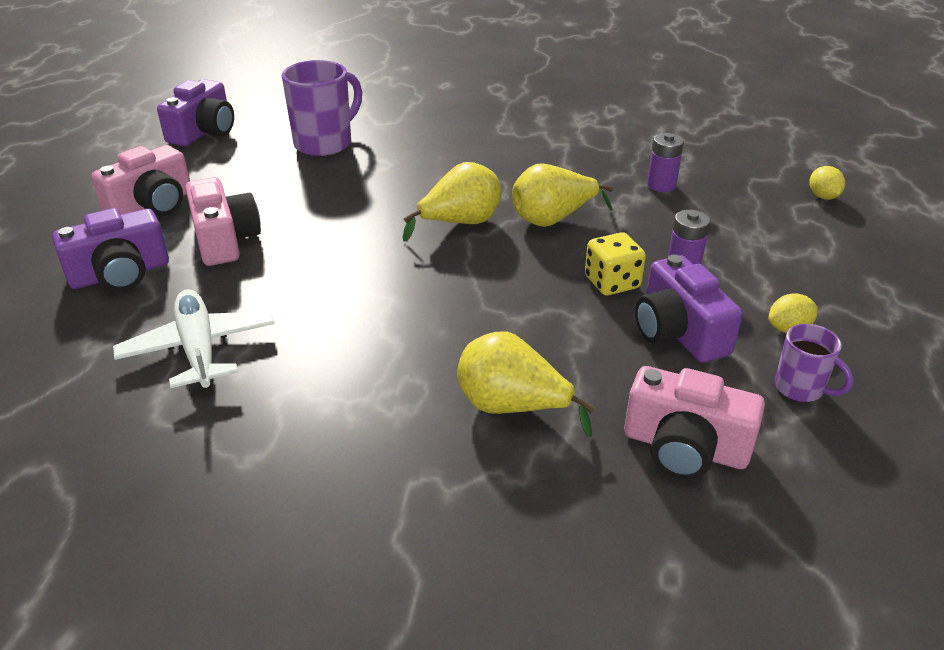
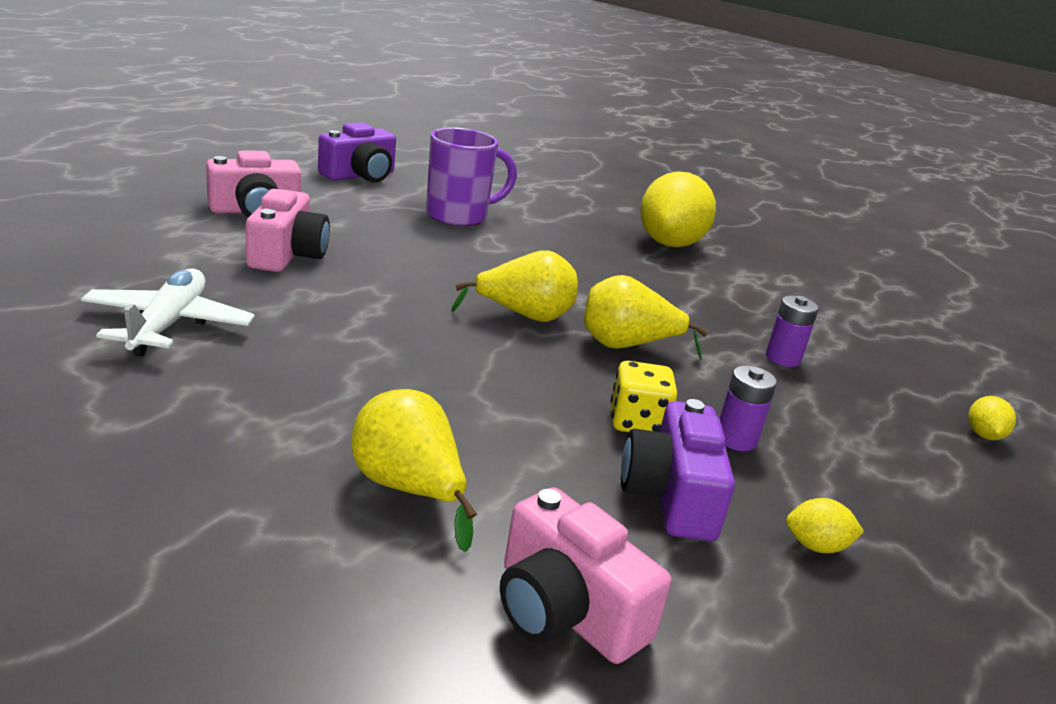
camera: 20 degrees right, 10 degrees down
purple camera [52,208,169,291] -> none
purple mug [775,324,853,402] -> none
none -> yellow lemon [640,171,716,247]

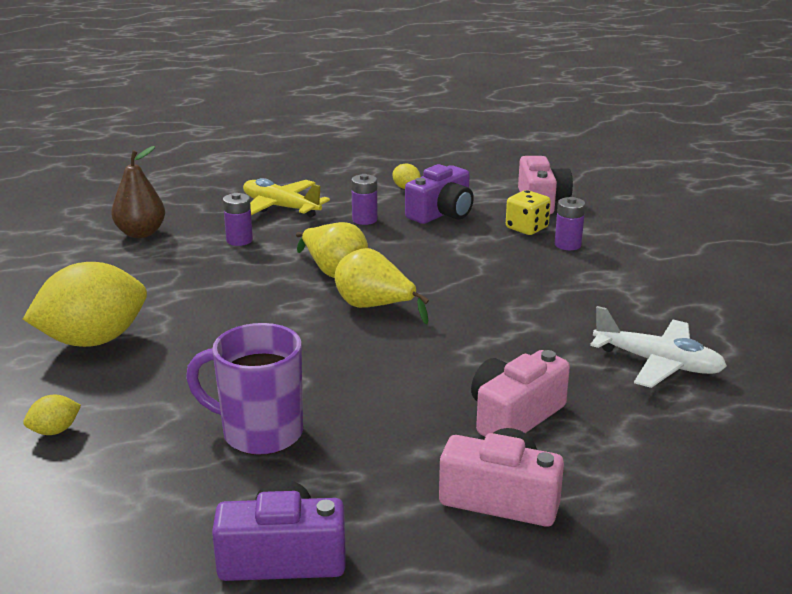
camera: 135 degrees left, 0 degrees up
white plane [81,269,255,357] -> white plane turned 105 degrees counterclockwise [590,306,727,388]
yellow pear [352,389,477,552] -> purple battery [555,197,585,250]
yellow dice [611,361,677,432] -> yellow dice moved to [506,190,551,235]
yellow lemon [968,396,1016,440] -> yellow lemon moved to [24,395,81,435]
none -> brown pear [111,146,165,238]
none -> yellow plane [243,178,330,217]

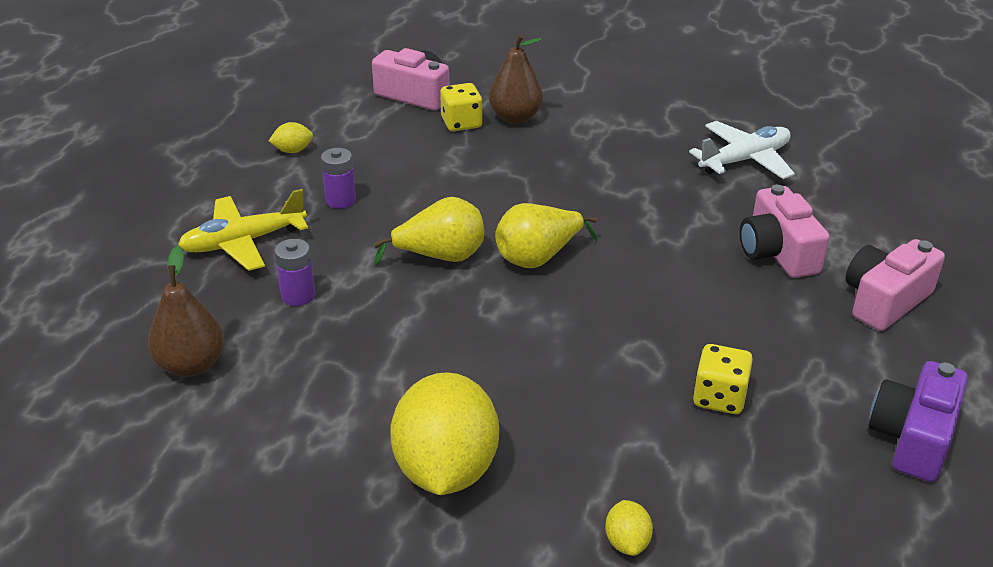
camera: 60 degrees left, 10 degrees up
purple mug [186,323,303,455] -> yellow dice [693,344,753,414]
purple camera [405,164,474,224] -> none
purple battery [555,197,585,250] -> brown pear [489,34,543,124]

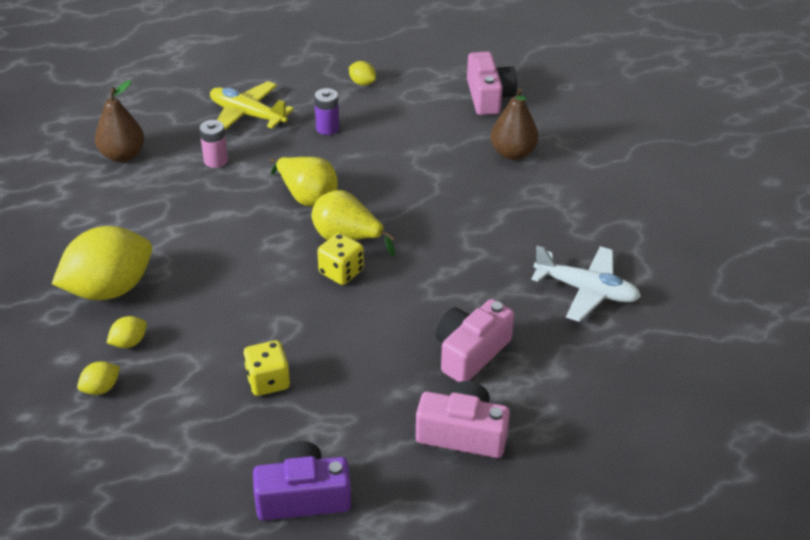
camera: 55 degrees right, 5 degrees up
purple battery [274,239,315,306] -> pink battery [199,120,228,168]
yellow dice [440,83,483,131] -> yellow dice moved to [317,233,364,285]
none -> yellow lemon [107,316,147,348]

